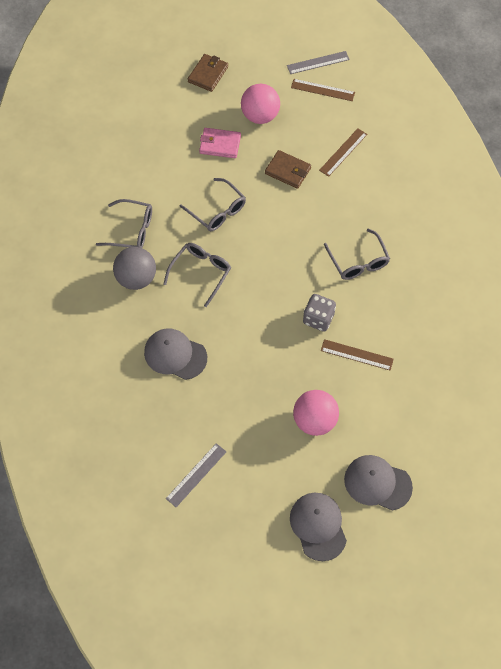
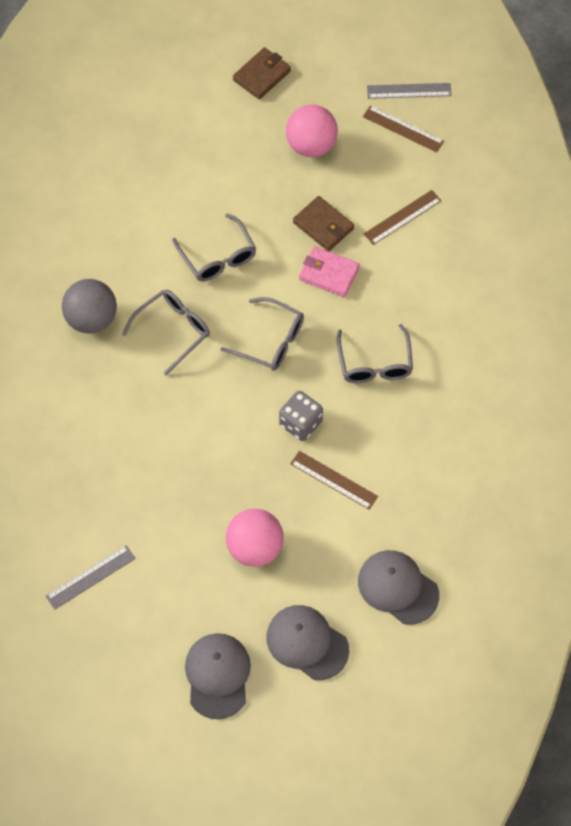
camera: 15 degrees right, 0 degrees up
grey glasses [96,199,152,248] -> grey glasses moved to [221,297,304,371]
grey cap [144,328,207,380] -> grey cap moved to [358,550,439,625]
pink wallet [199,128,241,158] -> pink wallet moved to [299,246,360,297]

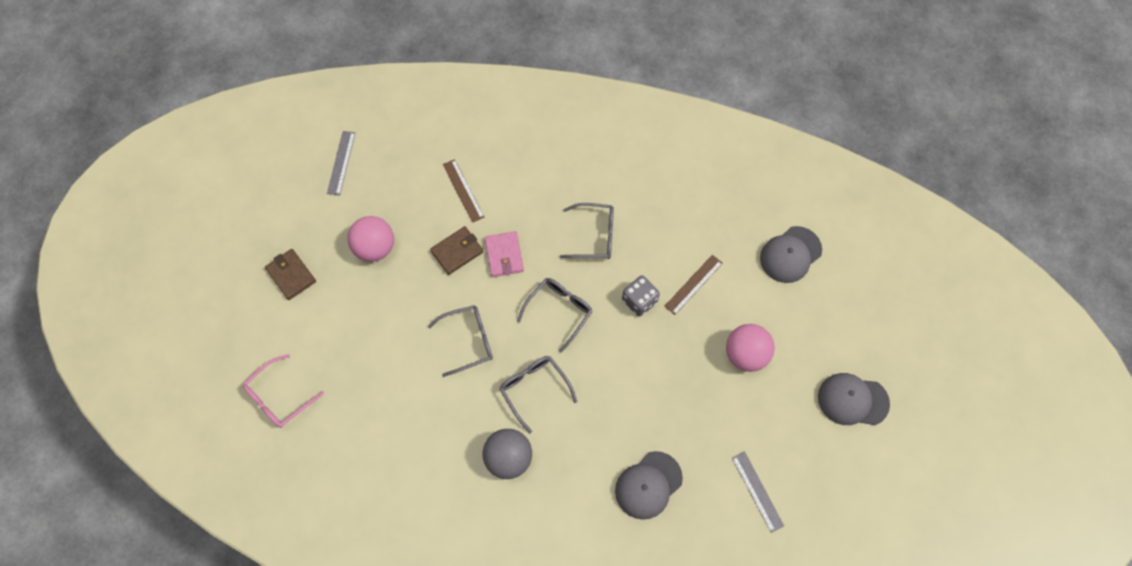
camera: 80 degrees left, 5 degrees up
grey cap [266,605,349,680] -> grey cap moved to [615,451,683,520]
pink wallet [299,246,360,297] -> pink wallet turned 45 degrees counterclockwise [485,231,524,277]
brown ruler [363,106,444,152] -> none
none -> pink glasses [243,354,324,428]

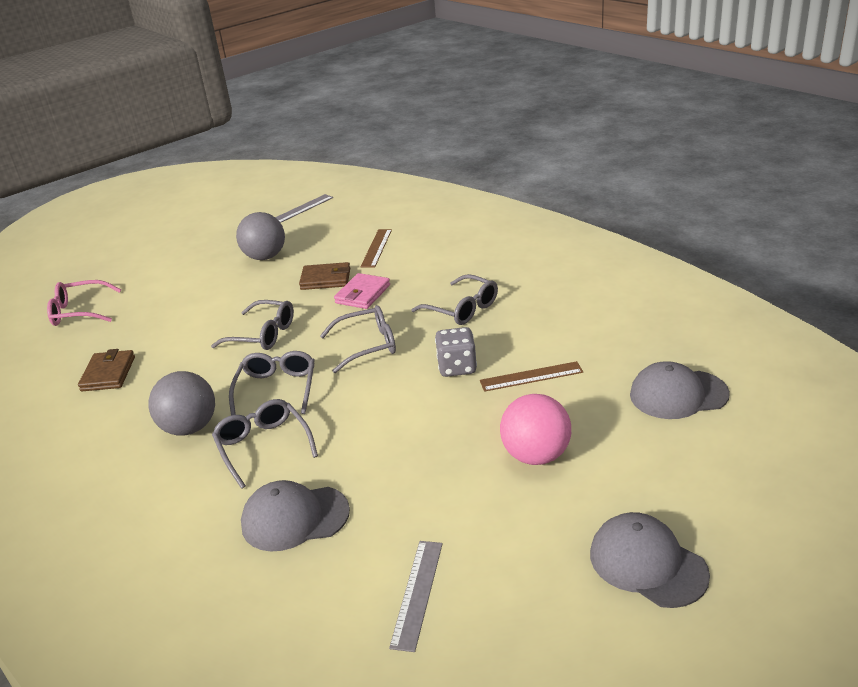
camera: 40 degrees right, 35 degrees down
brown wallet [265,249,316,300] -> brown wallet moved to [78,349,135,391]
pink ball [347,216,394,262] -> grey ball [236,212,285,260]
none -> grey glasses [212,399,318,489]

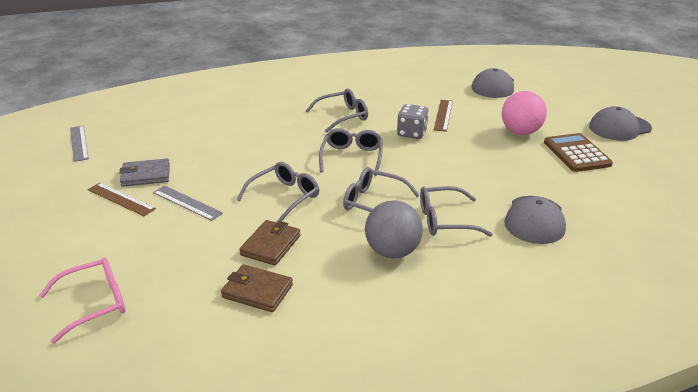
camera: 70 degrees left, 0 degrees up
pink glasses [47,280,121,326] -> pink glasses turned 135 degrees counterclockwise [39,257,126,344]
grey ball [236,212,285,260] -> grey wallet [119,158,170,187]
brown wallet [299,262,350,290] -> brown wallet moved to [239,220,301,265]
pink wallet [334,273,390,309] -> none
brown ruler [360,229,392,268] -> brown ruler moved to [88,183,156,216]
grey ruler [389,541,443,652] -> grey ruler moved to [153,185,223,221]
none -> brown calculator [544,133,613,172]

